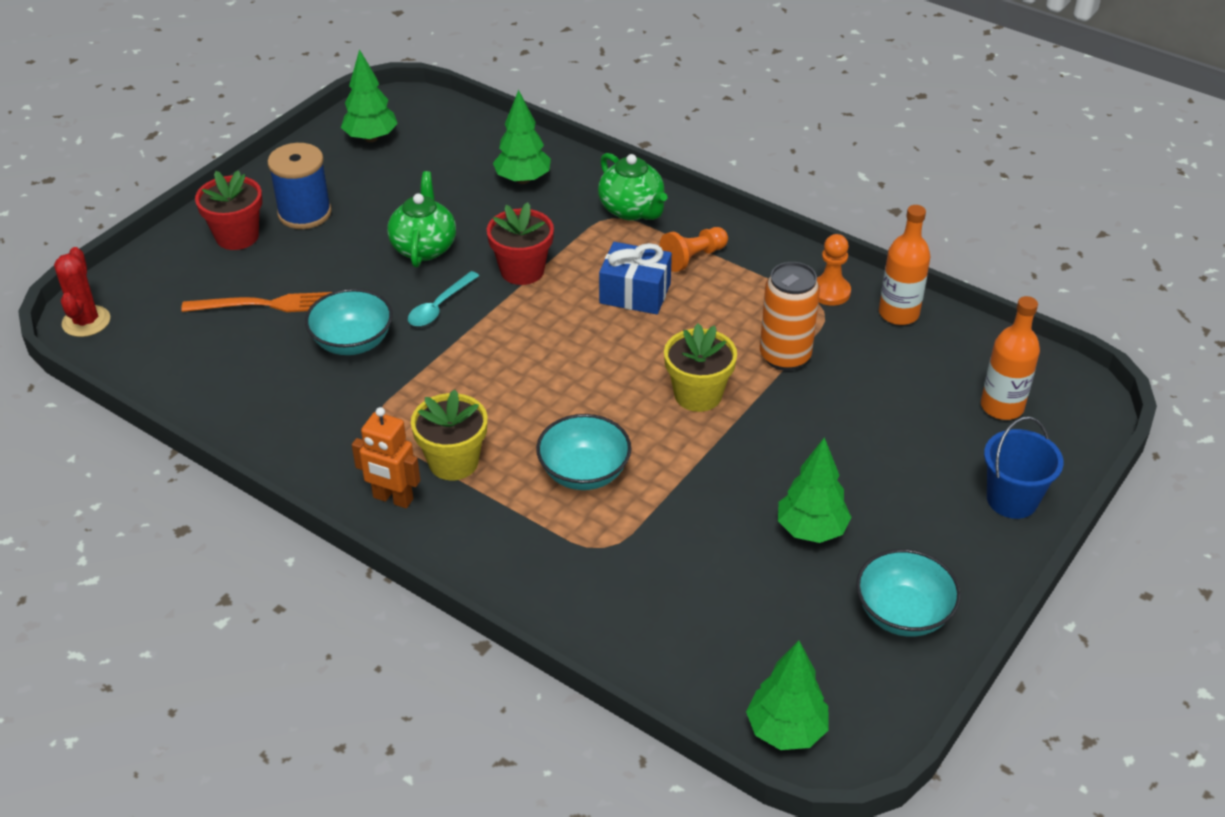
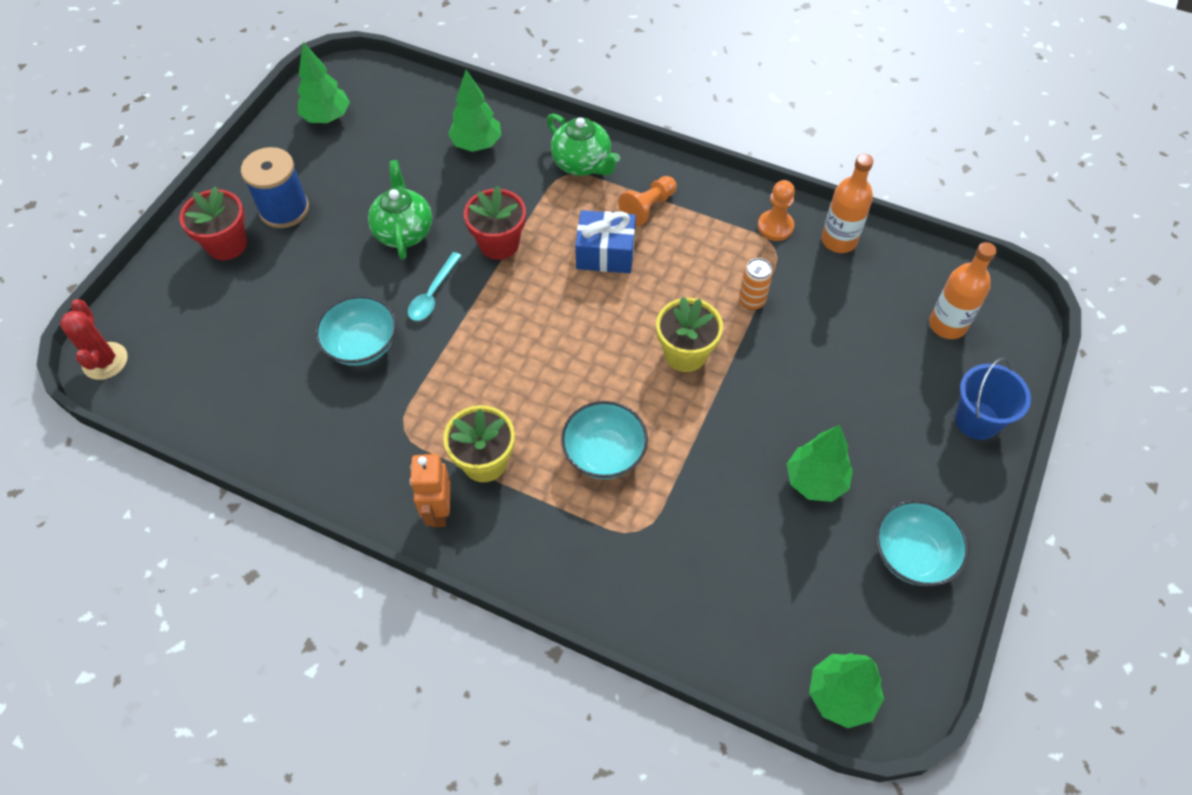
camera: 10 degrees left, 15 degrees up
orange fork [181,292,332,312] -> none
orange robot [352,407,420,508] -> orange robot turned 75 degrees clockwise [410,454,451,527]
orange can [760,262,820,371] -> orange can [739,258,773,310], size x0.59

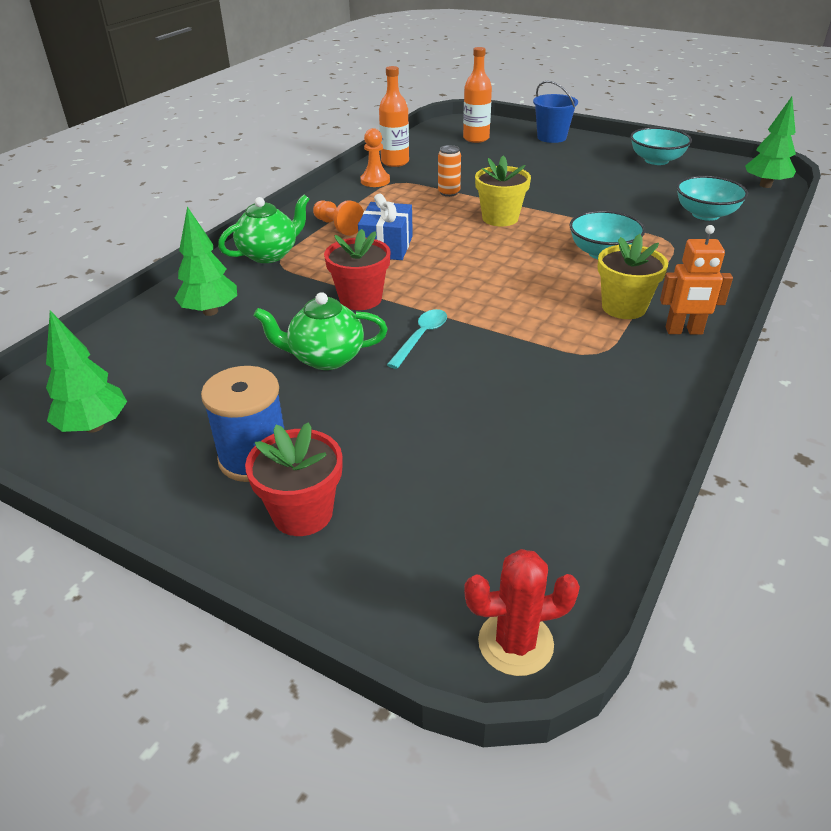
camera: 85 degrees left, 20 degrees down
turquoise bowl [315,295,397,366] -> turquoise bowl moved to [676,176,748,221]
turquoise spoon [408,252,462,321] -> turquoise spoon turned 90 degrees counterclockwise [387,309,447,369]
green tree [787,425,853,502] -> none

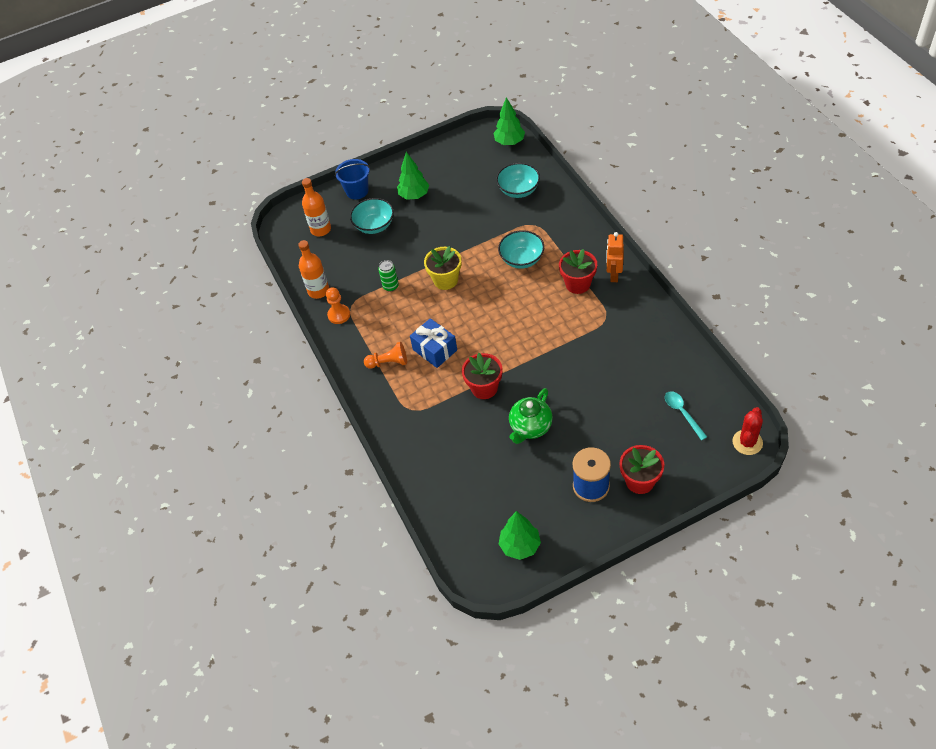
camera: 50 degrees left, 15 degrees up
green tree [175,207,237,316] -> green tree moved to [397,152,429,200]
green teapot [218,195,309,263] -> none
turquoise spoon [387,309,447,369] -> turquoise spoon moved to [665,391,707,440]
orange can [438,145,461,197] -> green can [378,260,399,292]
yellow flower pot [598,234,668,319] -> red flower pot [559,249,597,294]
turquoise bowl [631,127,692,165] -> turquoise bowl moved to [350,198,394,234]
orange robot [660,225,733,335] -> orange robot turned 150 degrees clockwise [606,232,624,282]

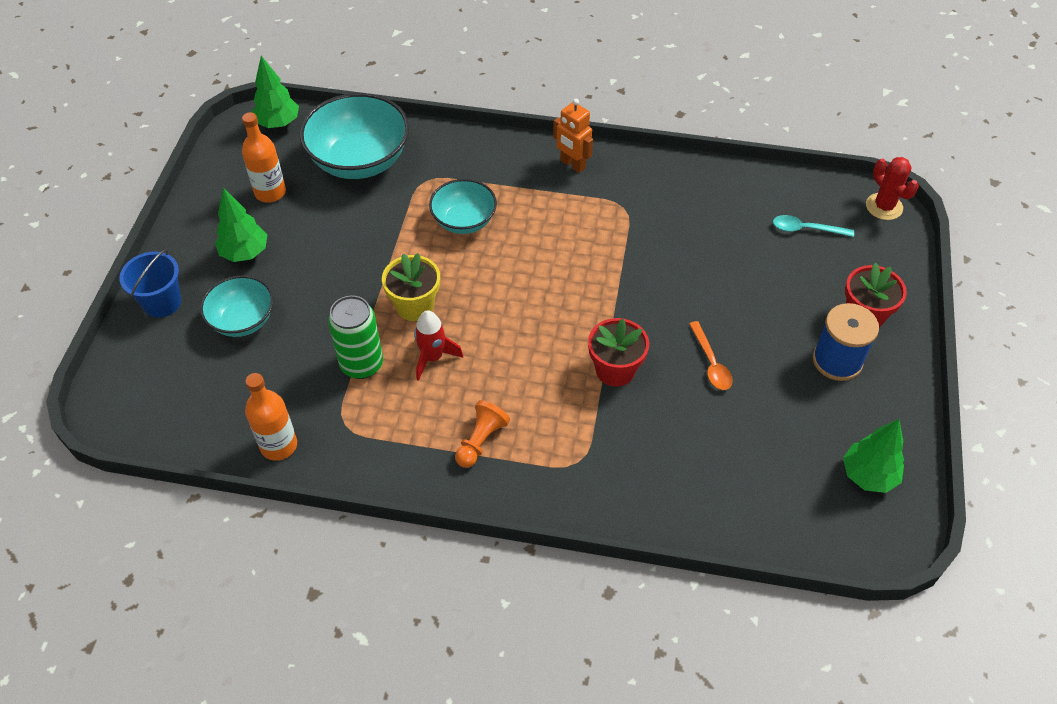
camera: 60 degrees left, 0 degrees up
orange bottle [302,178,331,236] -> orange bottle moved to [242,112,286,202]
orange pawn [326,287,350,324] -> none
green can [378,260,399,292] -> green can [328,296,383,379], size x1.70
blue gift [410,318,457,368] -> none
turquoise bowl [496,163,540,198] -> turquoise bowl [300,93,409,179], size x1.67
green teapot [509,388,553,444] -> orange spoon [689,321,733,390]
red flower pot [559,249,597,294] -> none
none -> red rocket [414,311,463,381]

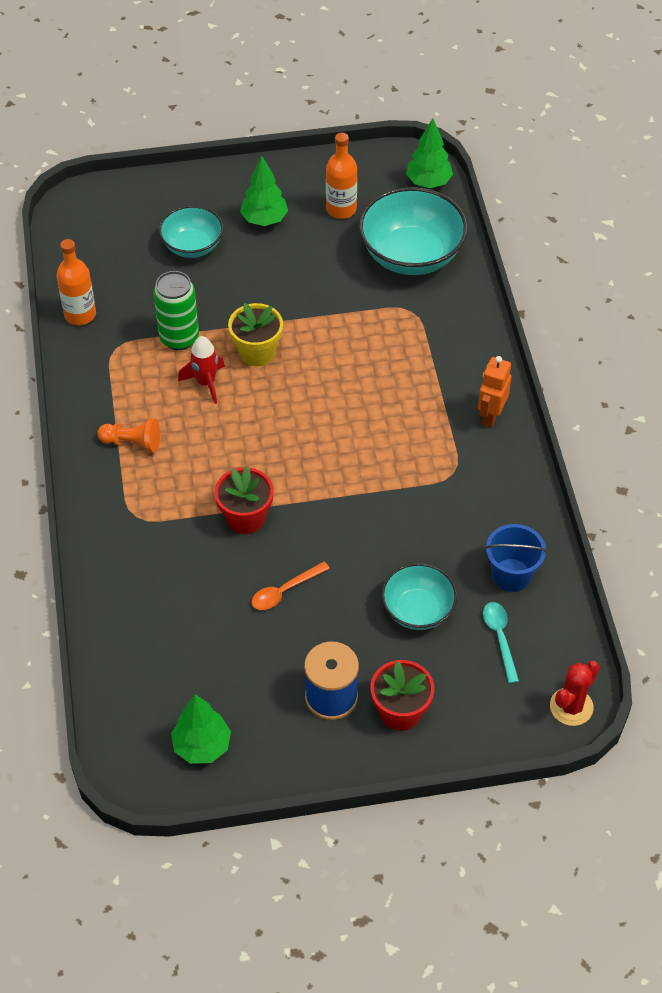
camera: 70 degrees right, 0 degrees up
blue bucket [119,249,181,318] -> blue bucket moved to [485,524,547,592]
turquoise bowl [429,179,497,234] -> turquoise bowl moved to [381,563,457,630]

